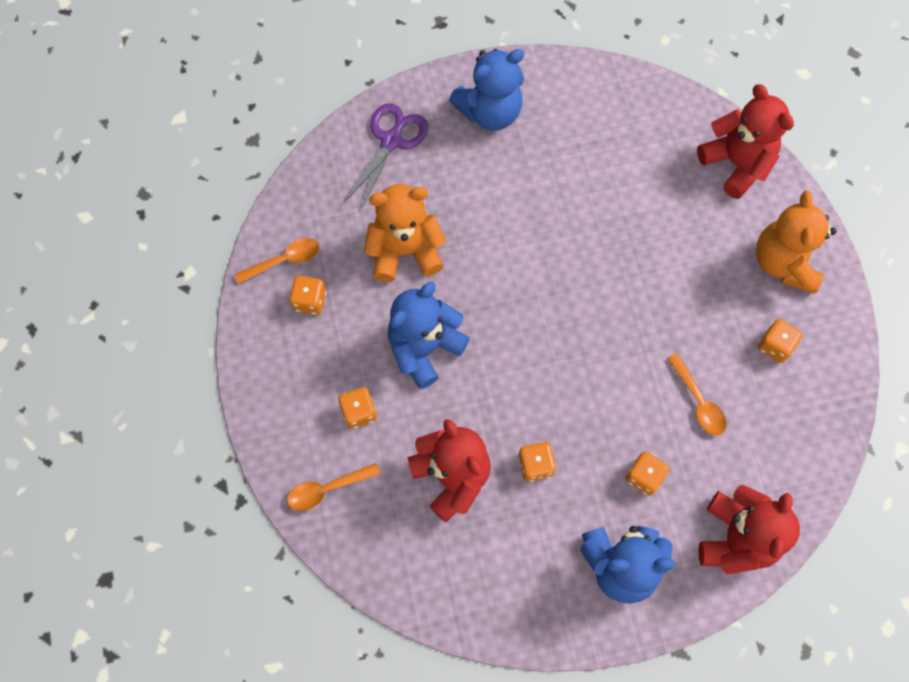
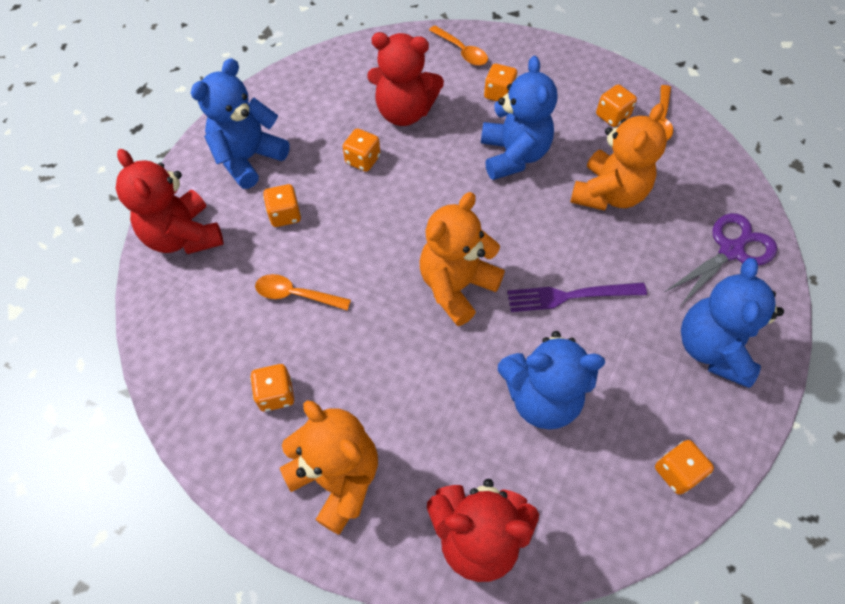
camera: 130 degrees right, 10 degrees down
orange spoon [287,463,380,511] -> orange spoon turned 120 degrees clockwise [429,25,488,66]
purple scissors [344,103,428,210] -> purple scissors turned 105 degrees counterclockwise [665,213,777,306]
none -> orange teddy bear [420,192,505,326]
none -> blue teddy bear [498,331,605,430]
none -> purple fork [507,283,647,312]
none -> orange dice [655,440,714,495]

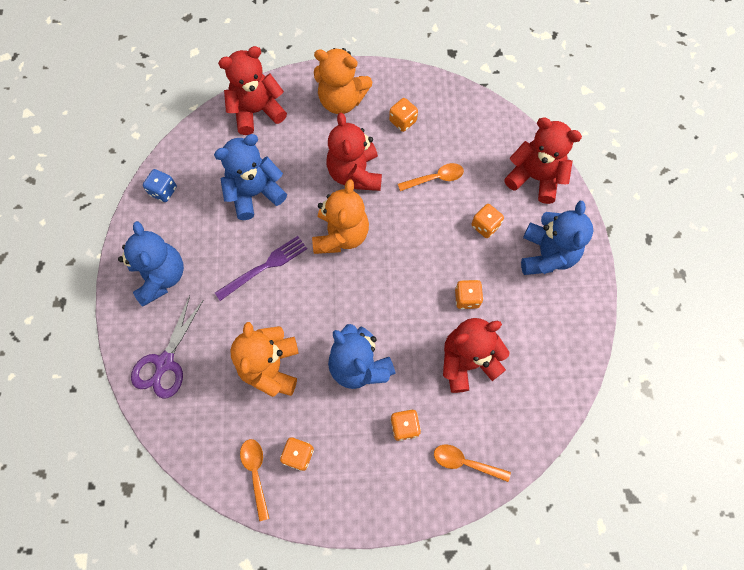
camera: 150 degrees right, 10 degrees up
orange dice [655,440,714,495] -> blue dice [143,169,177,202]
none -> red teddy bear [327,113,382,191]

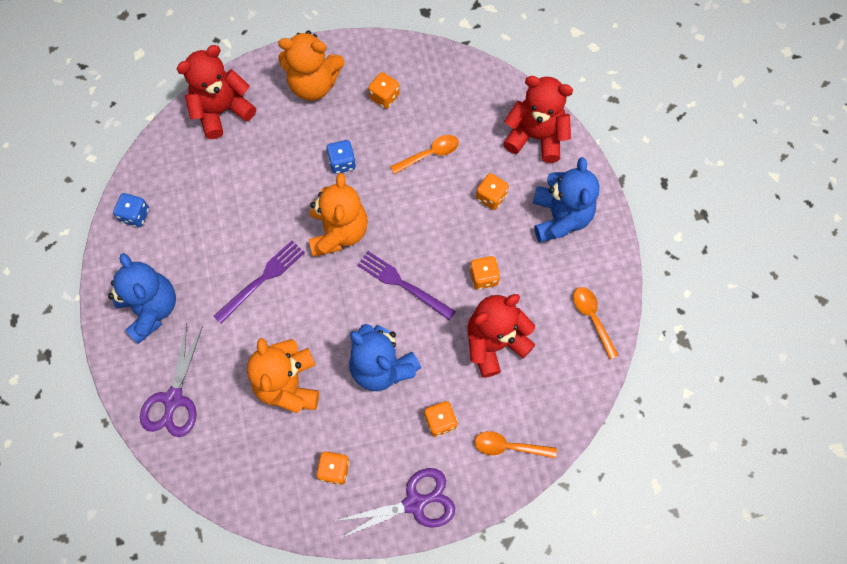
camera: 10 degrees left, 0 degrees up
blue teddy bear [214,134,287,220] -> none
orange spoon [240,439,270,521] -> orange spoon moved to [573,287,619,359]
red teddy bear [327,113,382,191] -> blue dice [327,140,356,174]
none -> purple scissors [335,468,455,539]
none -> purple fork [357,251,456,321]

